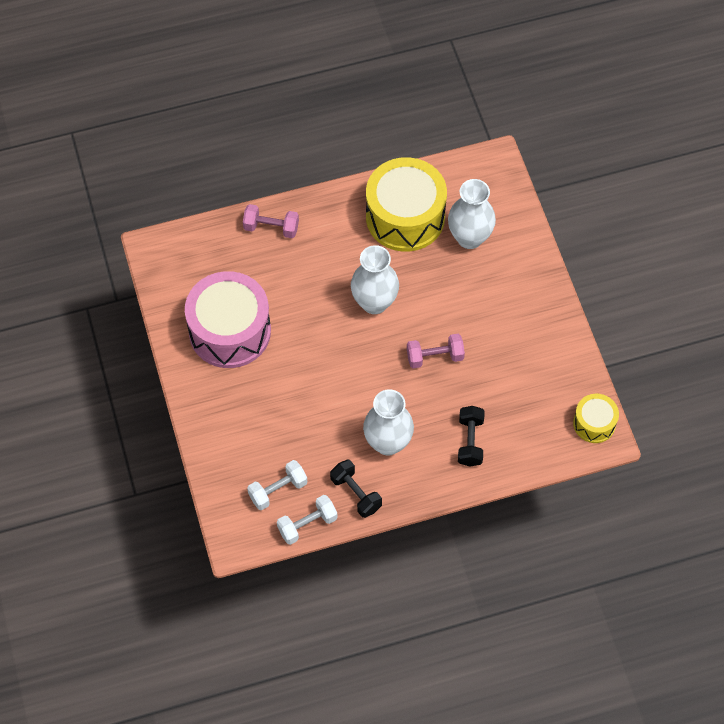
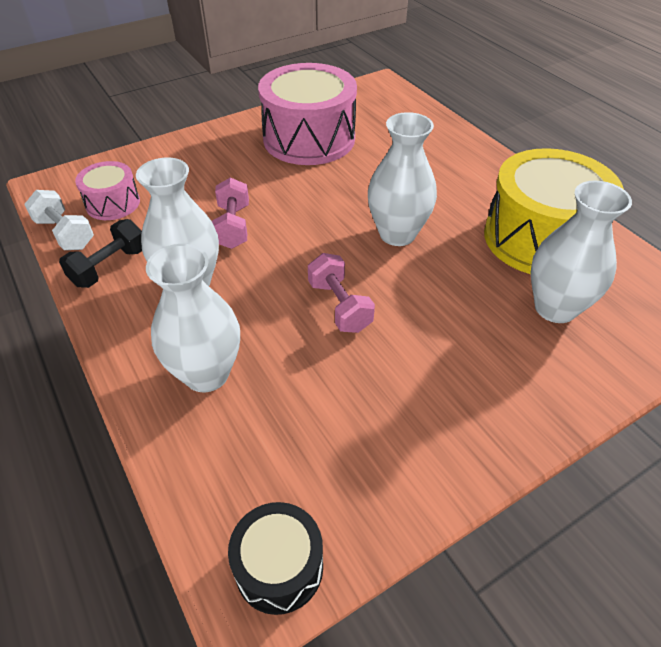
camera: 75 degrees right, 15 degrees down
pink dumbbell [243,204,299,238] -> pink dumbbell moved to [212,178,249,249]
white dumbbell [247,460,307,510] -> pink drum [75,161,140,220]
black dumbbell [458,406,485,467] -> white vase [146,244,240,392]
yellow drum [573,394,619,443] -> black drum [228,502,323,615]

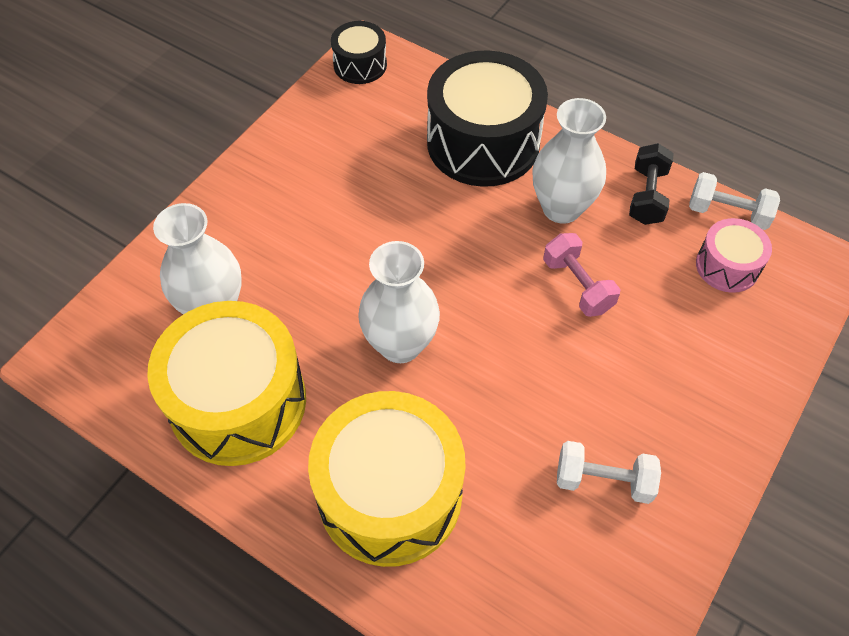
camera: 155 degrees right, 10 degrees up
white vase [146,244,240,392] -> black drum [427,50,548,187]
pink drum [258,63,357,165] -> white dumbbell [557,441,661,504]
pink dumbbell [308,253,375,333] -> none
none -> yellow drum [308,391,466,567]

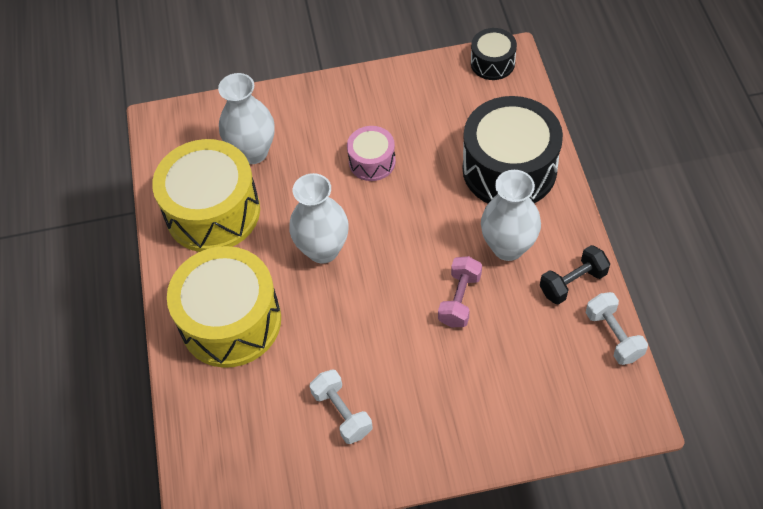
camera: 50 degrees right, 0 degrees up
pink drum [696,218,772,293] -> pink drum moved to [347,126,396,181]

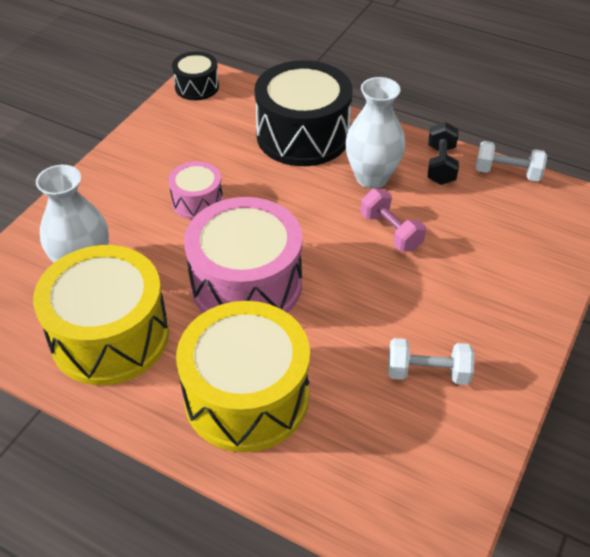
camera: 55 degrees left, 10 degrees down
white vase [289,173,349,264] -> pink drum [184,197,303,313]

